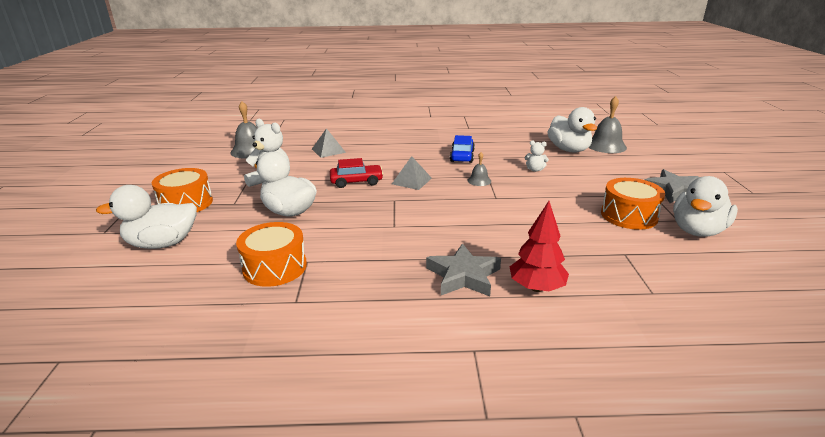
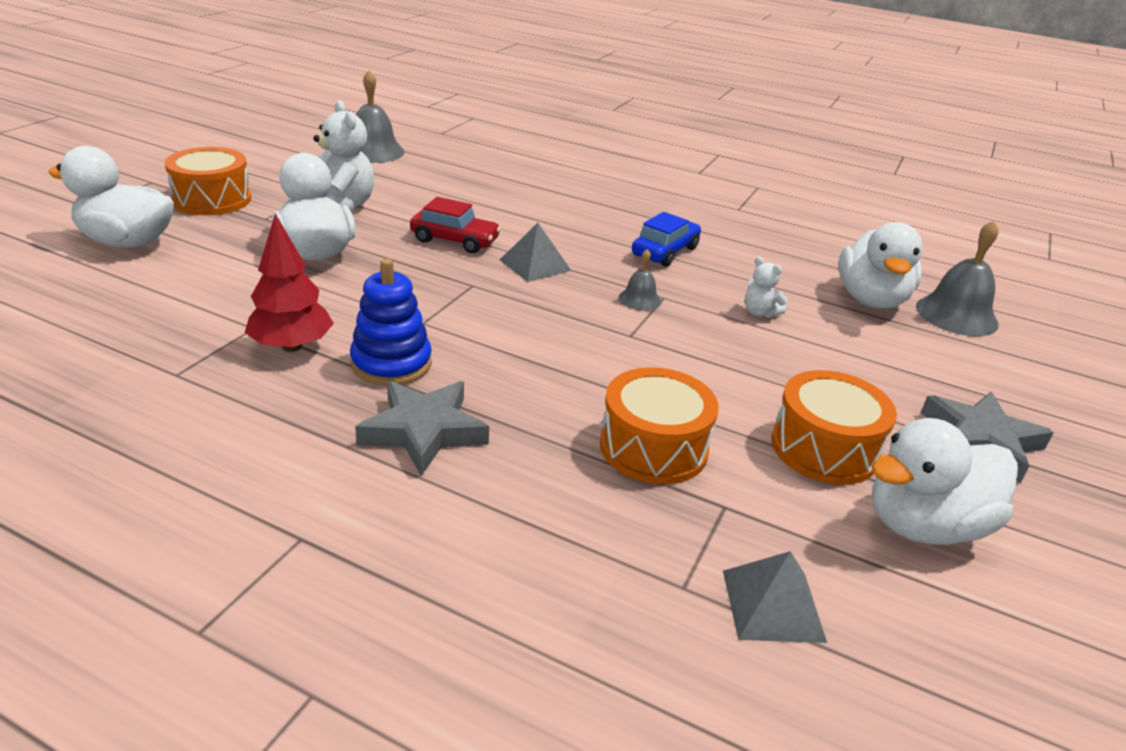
camera: 25 degrees right, 5 degrees up
orange drum [236,222,307,287] -> orange drum moved to [600,367,719,484]
grey pyramid [312,128,346,158] -> grey pyramid moved to [723,551,827,643]
red tree [510,201,569,292] -> red tree moved to [245,213,334,352]
none -> blue stacking toy [350,259,432,386]

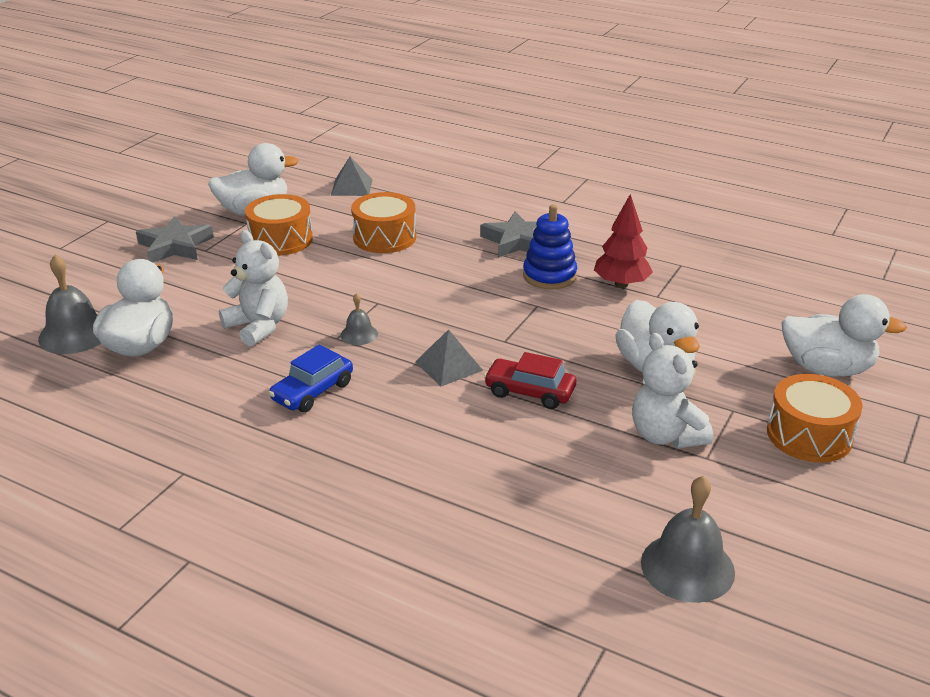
camera: 175 degrees left, 0 degrees up
white teddy bear [745,257,787,318] -> white teddy bear [219,230,288,347], size x1.93

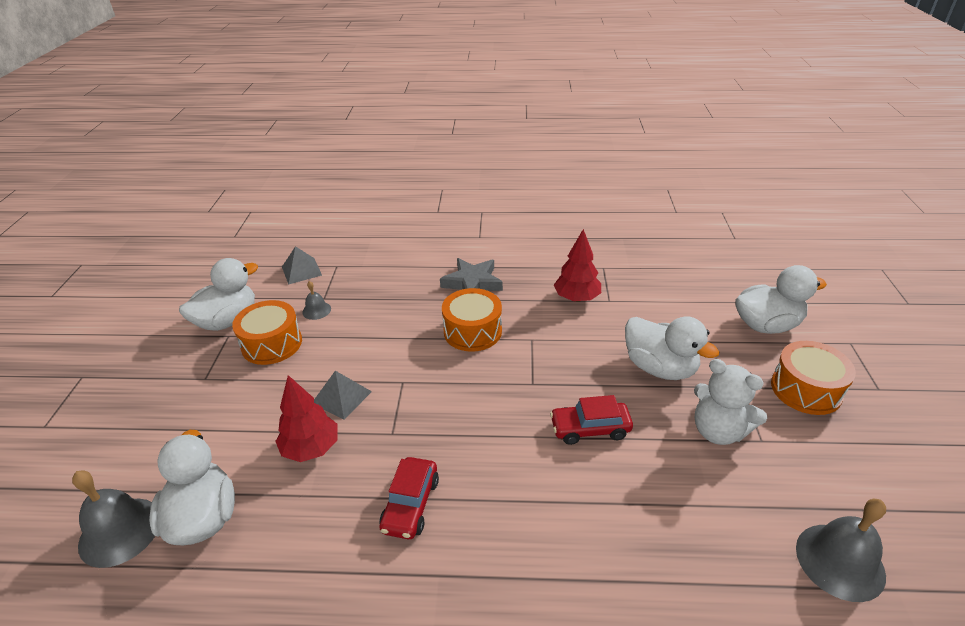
camera: 25 degrees left, 5 degrees up
grey star [136,216,214,263] -> none
white teddy bear [219,230,288,347] -> red tree [275,375,338,462]
blue car [269,345,353,412] -> red car [379,457,439,539]
grey bell [341,293,378,345] -> grey bell moved to [302,281,331,320]
orange drum [351,192,416,253] -> orange drum moved to [442,288,502,352]
grey pyramid [415,329,483,386] -> grey pyramid moved to [314,371,372,419]
blue stacking toy [523,205,577,290] -> none

